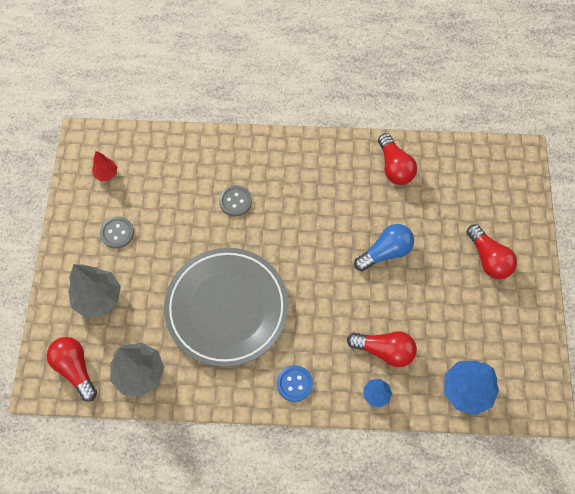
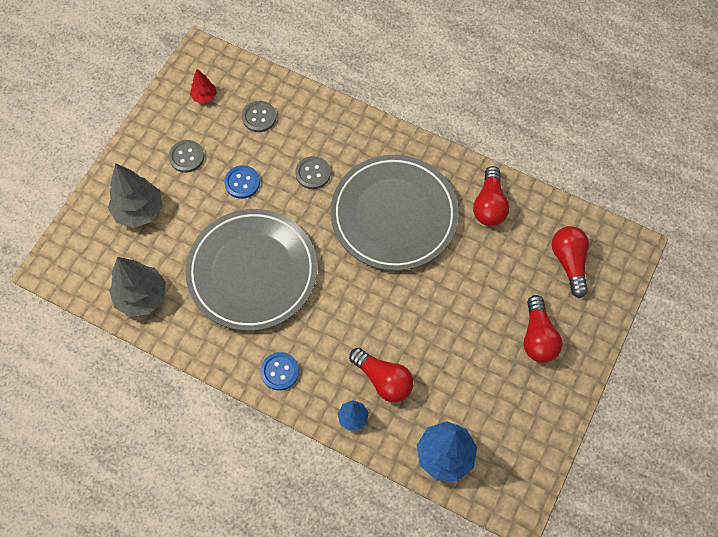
camera: 25 degrees right, 0 degrees up
red light bulb [46,337,97,402] -> red light bulb moved to [552,226,589,298]
blue light bulb [354,224,414,271] -> none
none -> blue button [224,165,260,199]
none -> grey button [242,101,276,132]
none -> grey plate [331,155,459,271]

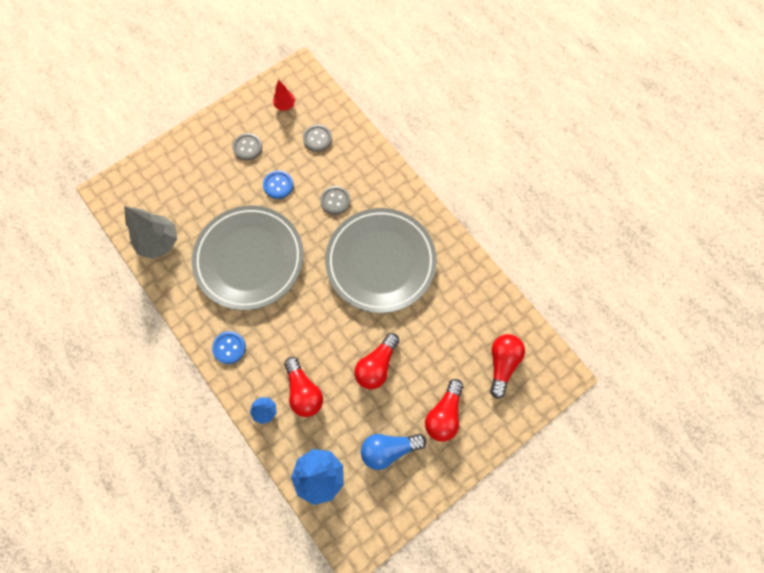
camera: 25 degrees right, 5 degrees up
grey tree [108,163,162,228] -> none
red light bulb [473,166,509,226] -> red light bulb moved to [354,333,400,389]
none -> blue light bulb [361,434,426,470]

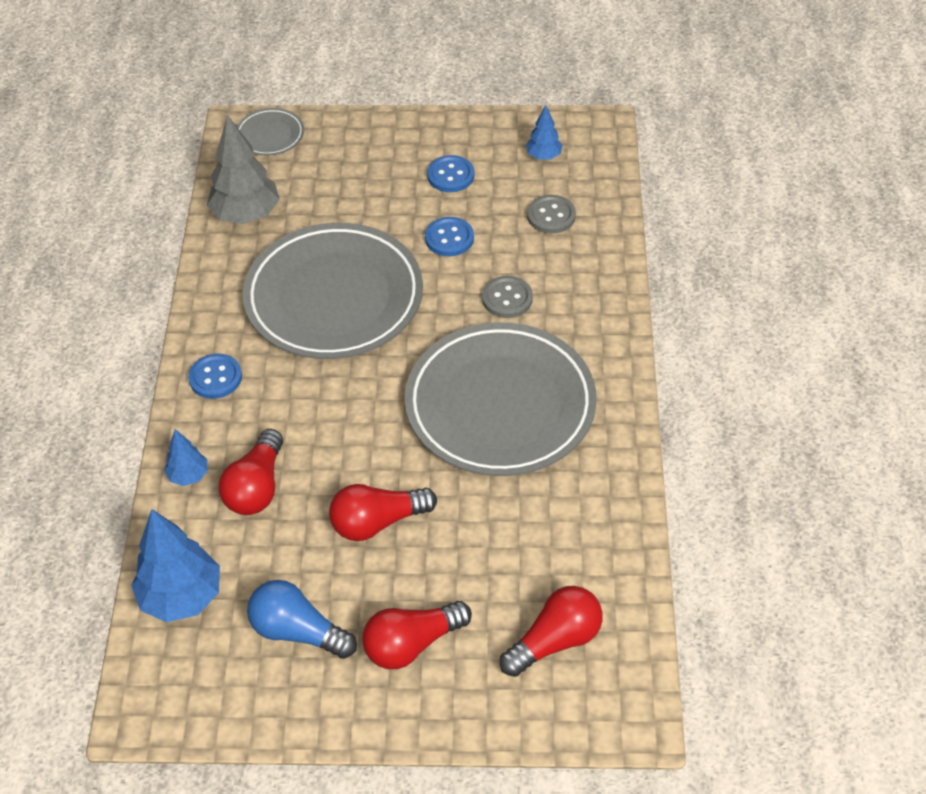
camera: 40 degrees right, 20 degrees down
grey button [232,133,262,161] -> blue button [427,155,474,192]
red tree [273,80,295,111] -> blue tree [526,105,563,160]
none -> grey plate [237,108,304,156]

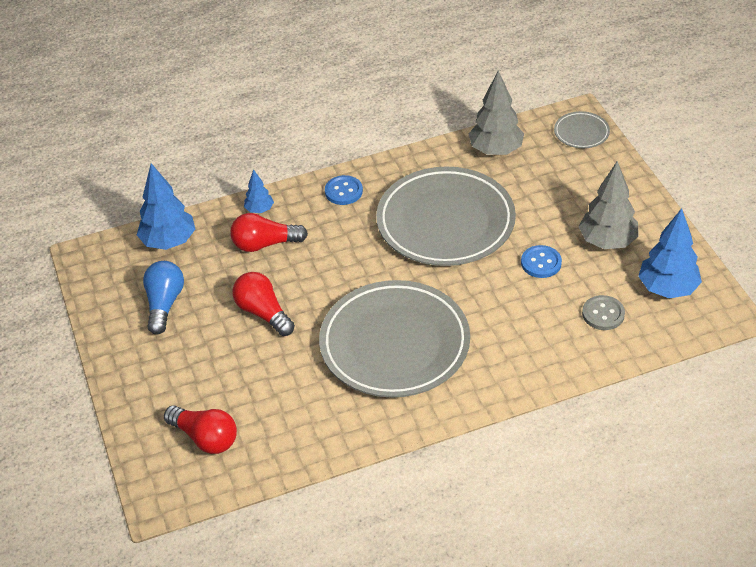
camera: 70 degrees right, 5 degrees down
red light bulb [362,601,472,669] -> none
blue button [427,155,474,192] -> grey tree [578,161,639,249]
grey button [482,276,533,318] -> none
blue tree [526,105,563,160] -> blue tree [638,208,702,299], size x1.90

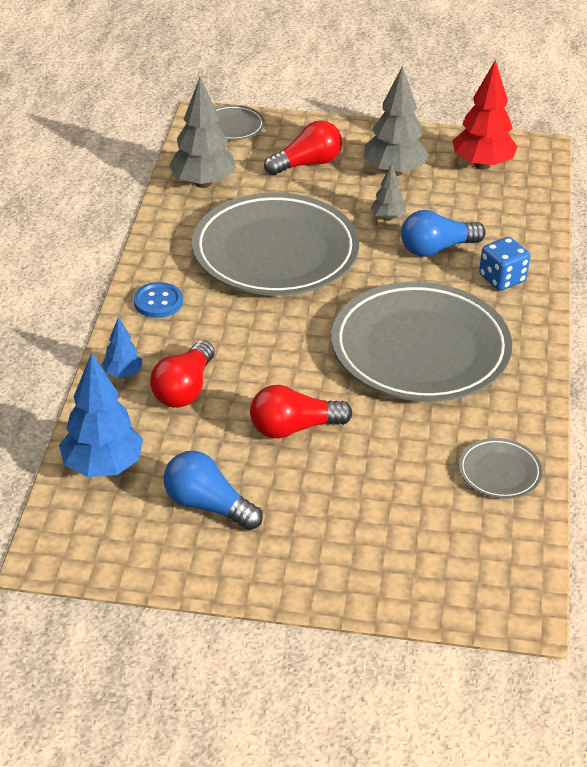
camera: 65 degrees left, 5 degrees down
red light bulb [164,405,237,454] -> red light bulb moved to [264,120,342,175]
blue button [521,245,562,278] -> grey tree [370,164,406,221]
grey button [582,295,625,330] -> none
blue tree [638,208,702,299] -> red tree [453,60,518,170]
none -> blue light bulb [401,210,486,257]
none -> grey plate [459,438,542,499]
none -> blue dice [479,237,530,291]

